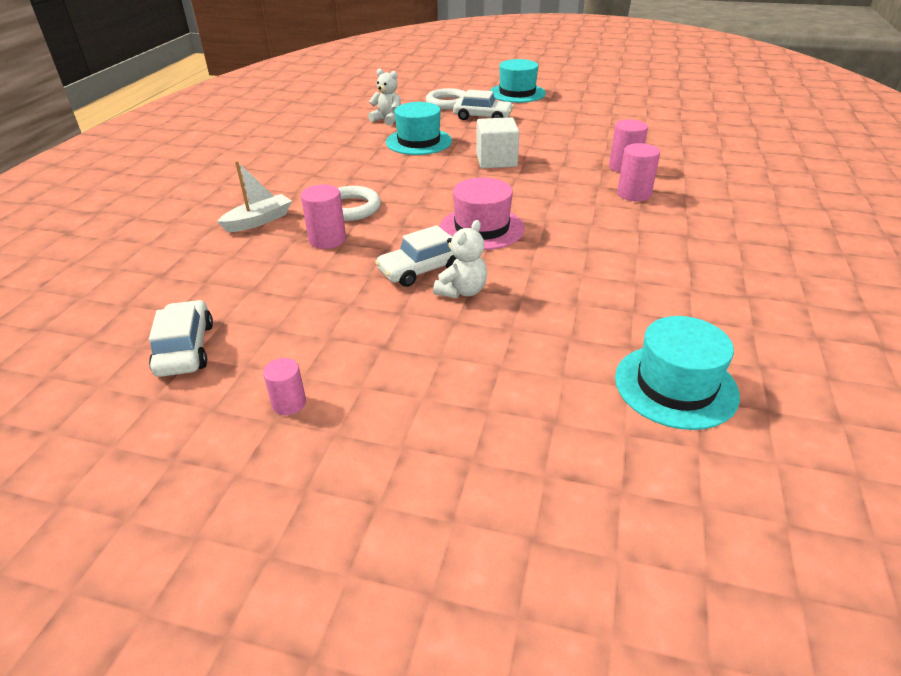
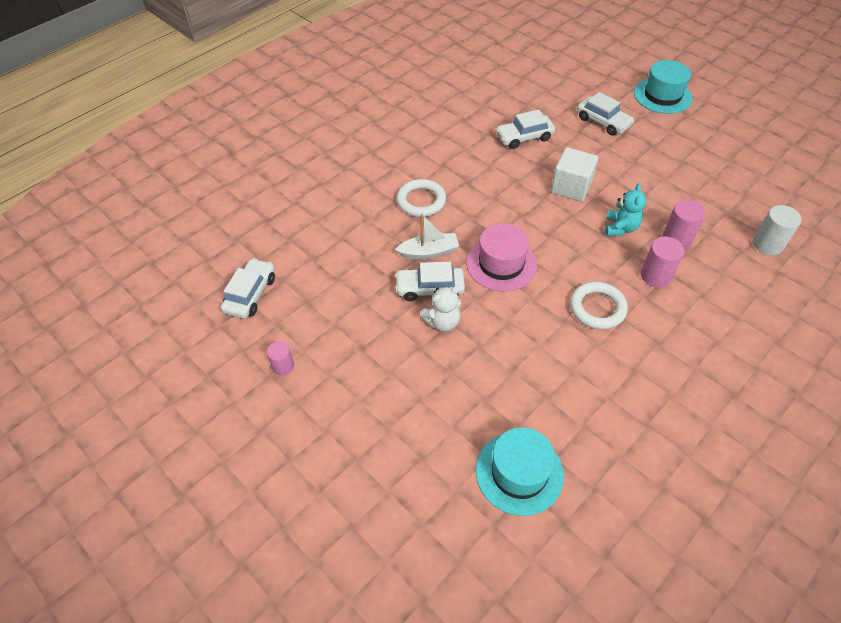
camera: 30 degrees right, 15 degrees up
white boat [217,161,292,232] -> white boat moved to [395,214,459,259]
pink cylinder [301,184,346,249] -> none
white teddy bear [368,69,401,126] -> none
turquoise hat [386,102,452,155] -> white car [496,110,555,149]
white ring [426,88,466,109] -> white ring moved to [570,281,628,329]
none -> turquoise teddy bear [605,183,646,236]
none -> white cylinder [753,205,802,255]

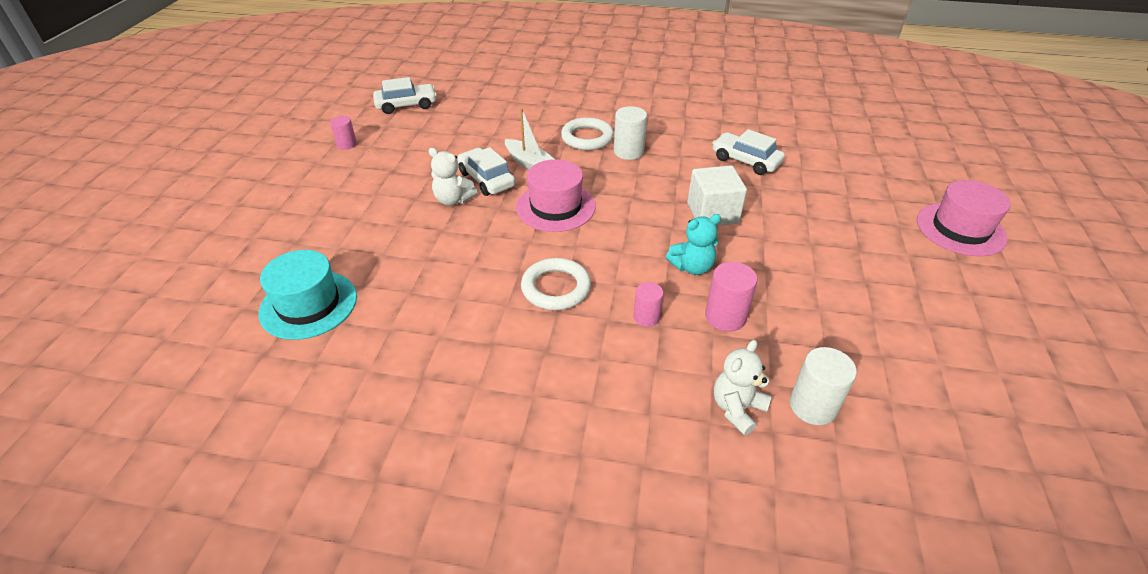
camera: 55 degrees right, 10 degrees down
white car [577,92,635,135] -> none
turquoise hat [634,60,692,114] -> pink hat [917,180,1011,256]
pink cylinder [641,236,684,288] -> pink cylinder [633,282,663,327], size x0.65
none -> white cylinder [614,106,647,160]
none -> white teddy bear [714,340,772,436]

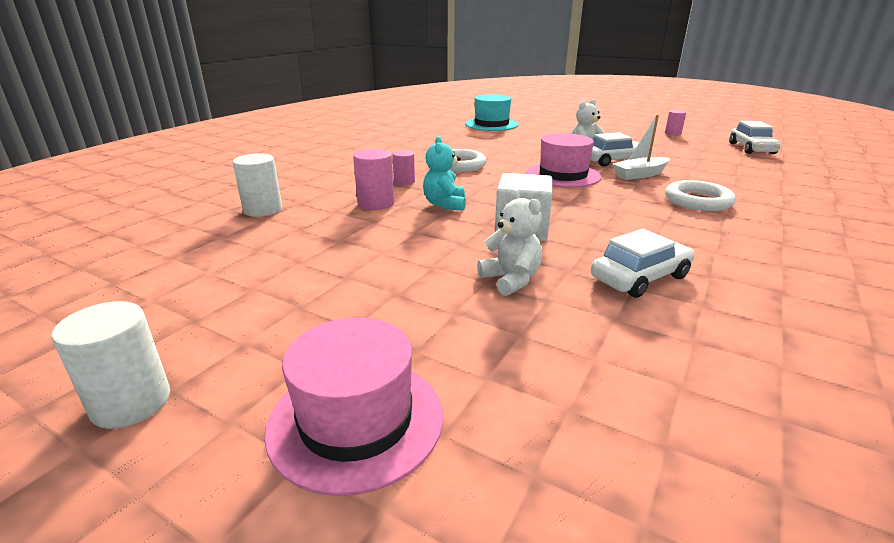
camera: 110 degrees right, 15 degrees down
white cylinder [614,106,647,160] -> white cylinder moved to [51,301,170,429]
white teddy bear [714,340,772,436] -> white teddy bear moved to [477,189,542,296]

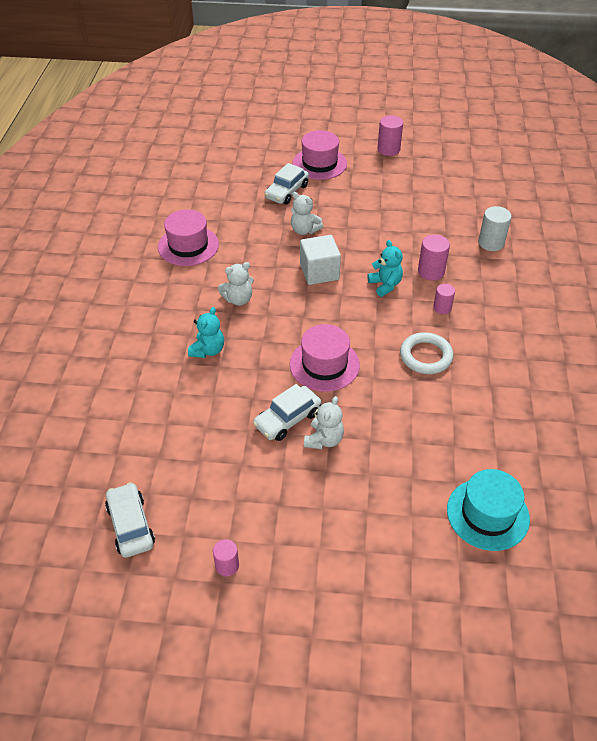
camera: 155 degrees right, 20 degrees up
white cylinder [51,301,170,429] -> pink cylinder [377,115,403,156]
white car [591,229,695,298] -> white car moved to [264,163,309,204]
white boat [612,115,670,180] -> none
white ring [665,180,736,211] -> turquoise teddy bear [188,307,224,358]
none -> pink hat [158,210,219,266]
none -> white teddy bear [218,262,254,306]

